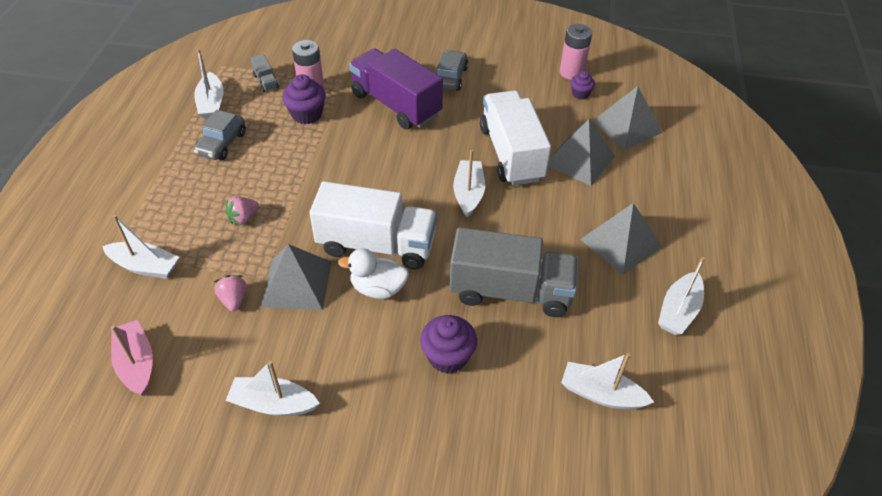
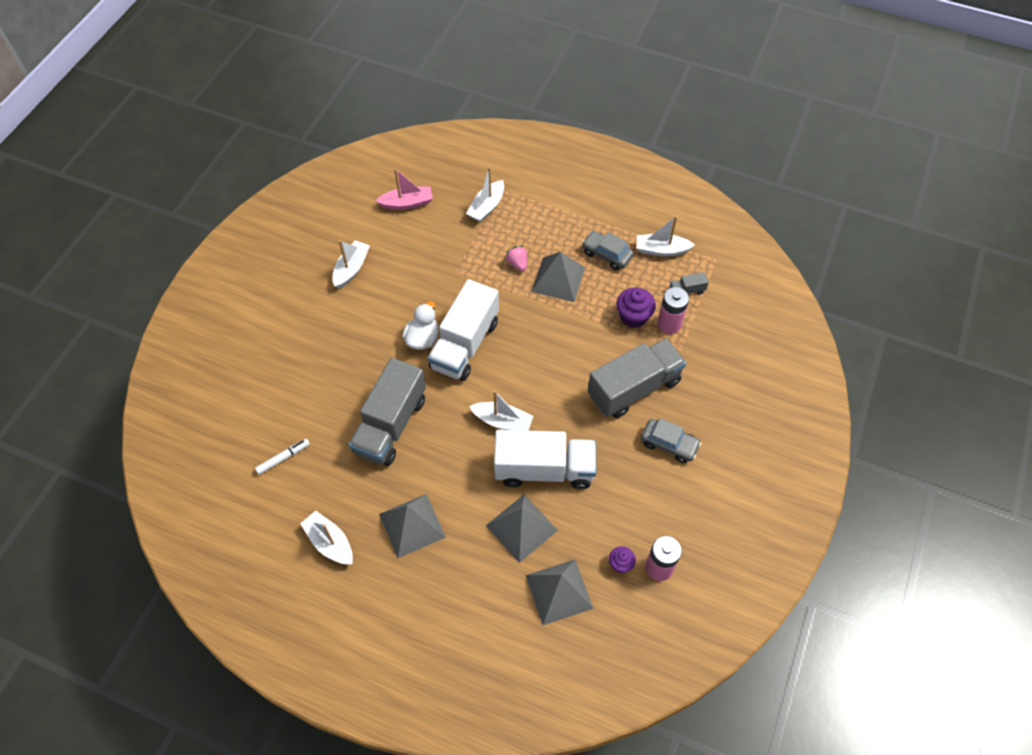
camera: 105 degrees right, 10 degrees up
pink strawberry [214,275,247,312] -> none
grey pyramid [261,244,331,310] -> grey pyramid moved to [531,252,585,302]
purple truck [349,48,443,129] -> grey truck [588,339,686,418]
purple cupcake [420,315,477,373] -> none
white boat [561,353,654,410] -> white marker [255,439,310,475]

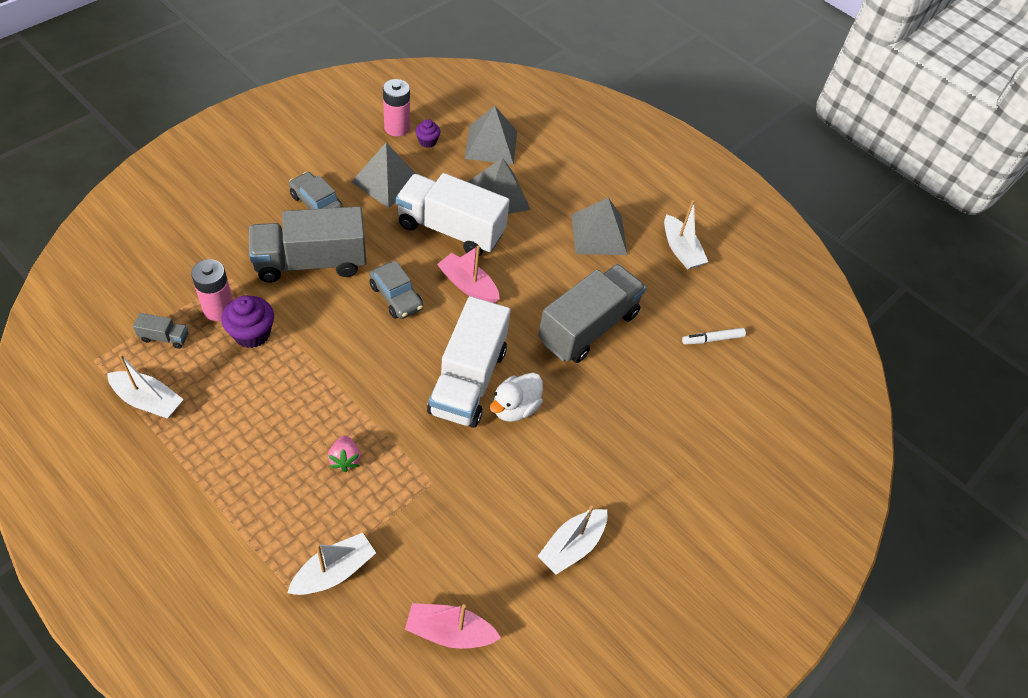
camera: 165 degrees left, 5 degrees down
white truck [428,279,499,381] -> white truck turned 150 degrees clockwise [427,296,511,428]
white boat [469,390,533,431] -> pink boat [437,245,500,303]
grey pyramid [531,252,585,302] -> grey pyramid moved to [351,143,416,208]
grey car [582,231,634,270] -> grey car moved to [369,261,423,319]

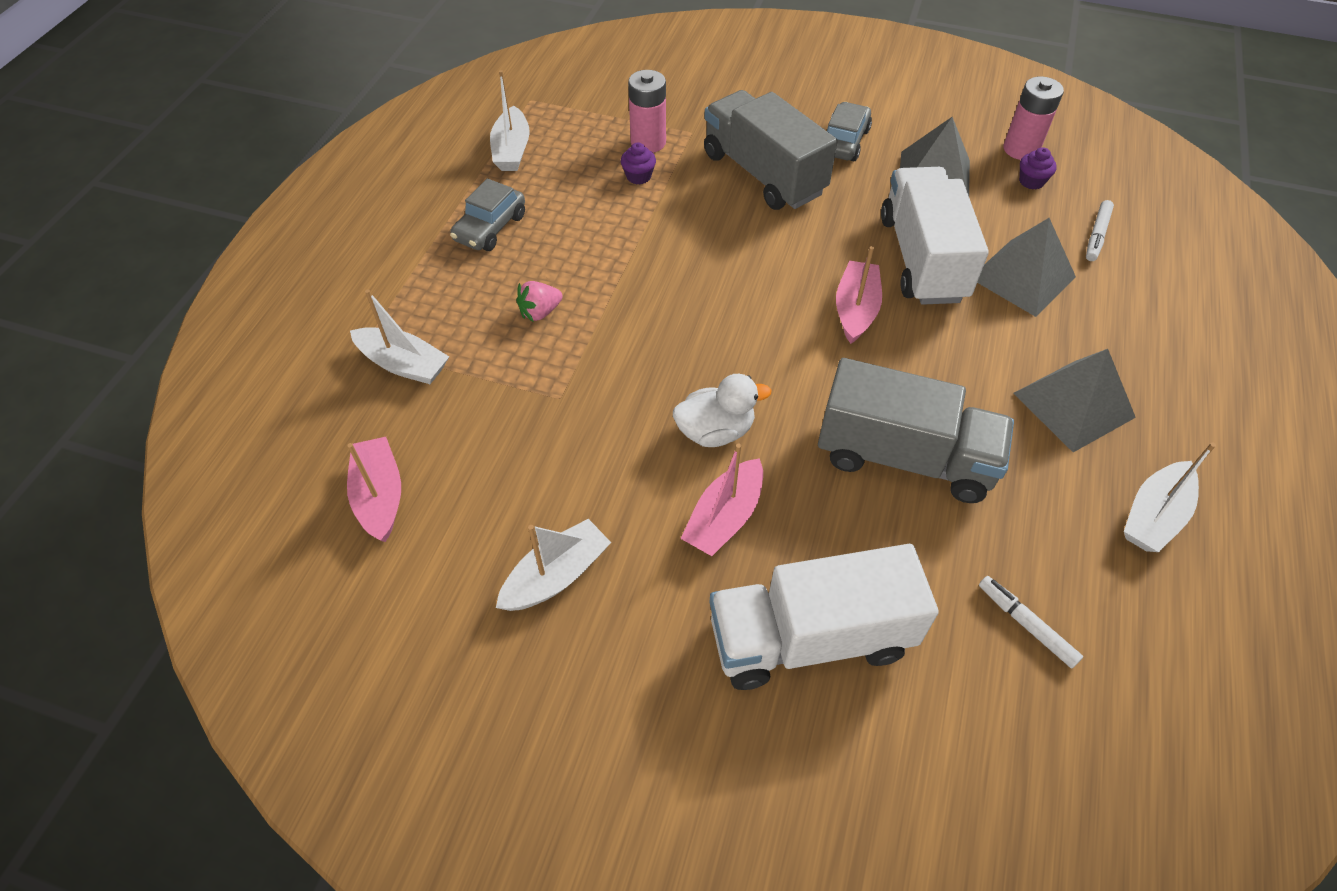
camera: 70 degrees right, 0 degrees up
grey truck [133,313,189,349] -> none
purple cupcake [221,295,274,348] -> purple cupcake [621,142,656,185], size x0.60
grey car [369,261,423,319] -> grey car moved to [450,178,525,251]
white truck [427,296,511,428] -> white truck moved to [709,544,939,690]
grey pyramid [465,106,517,165] -> white marker [1086,200,1114,261]
white duck [490,373,543,422] -> white duck turned 150 degrees clockwise [673,374,771,447]
white boat [538,505,607,575] -> white boat turned 120 degrees clockwise [496,519,611,611]
none -> pink boat [680,443,763,556]

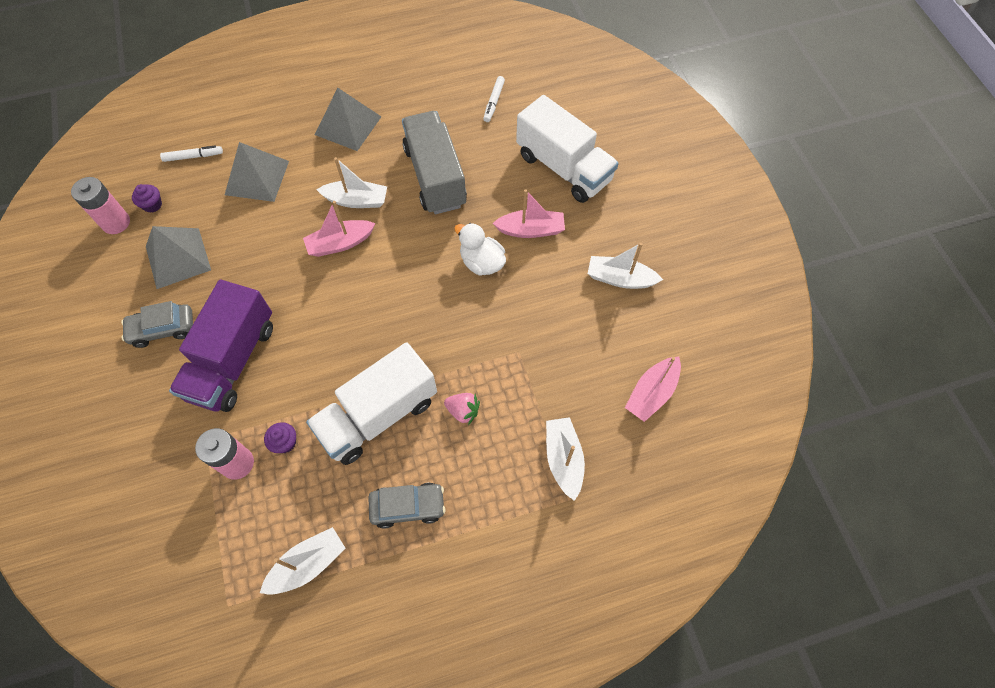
camera: 125 degrees left, 10 degrees up
grey truck [704,90,838,210] -> purple truck [169,280,273,412]
white truck [881,167,989,305] -> white truck moved to [306,342,437,465]
white boat [1124,443,1216,552] -> white boat moved to [316,157,387,208]

